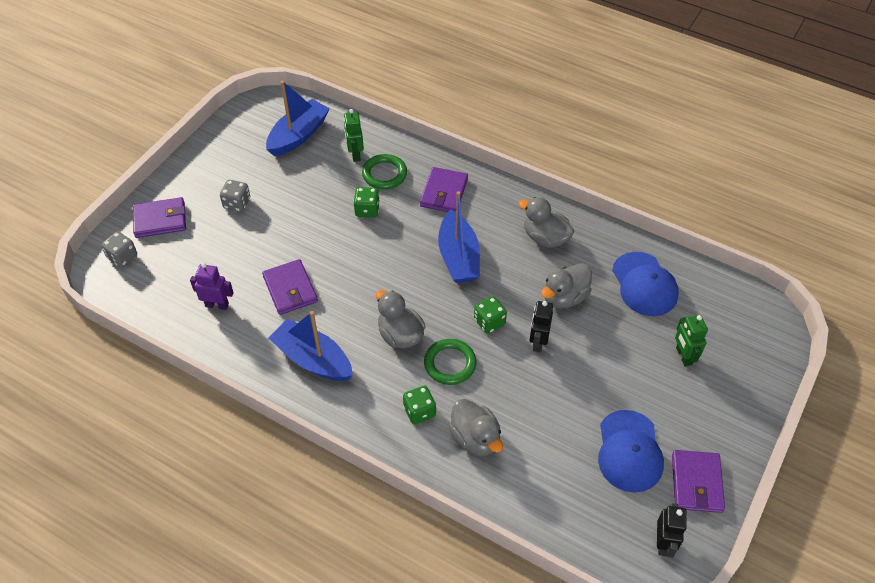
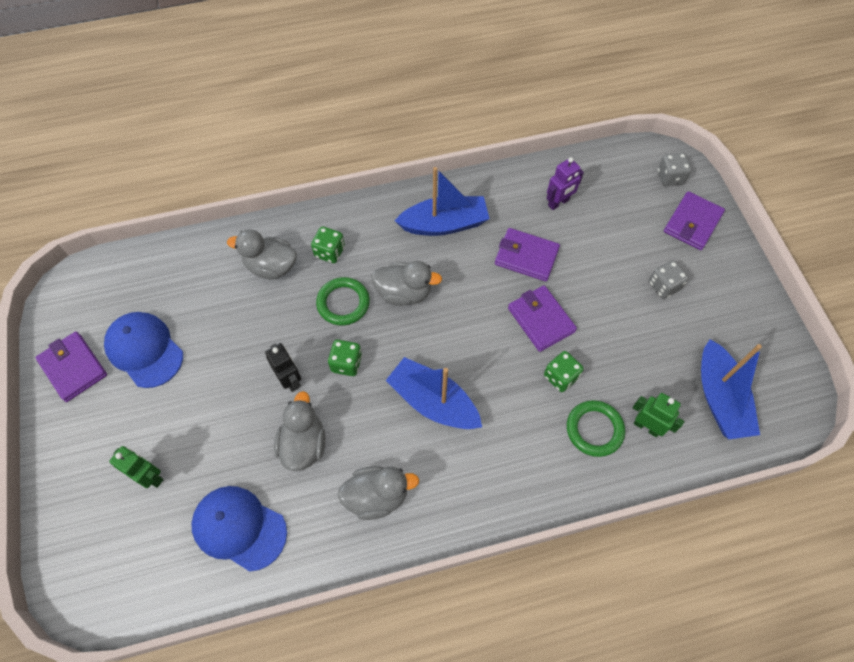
camera: 135 degrees right, 10 degrees up
purple wallet [420,167,468,212] -> purple wallet moved to [508,285,577,352]
black robot [657,503,687,558] -> none

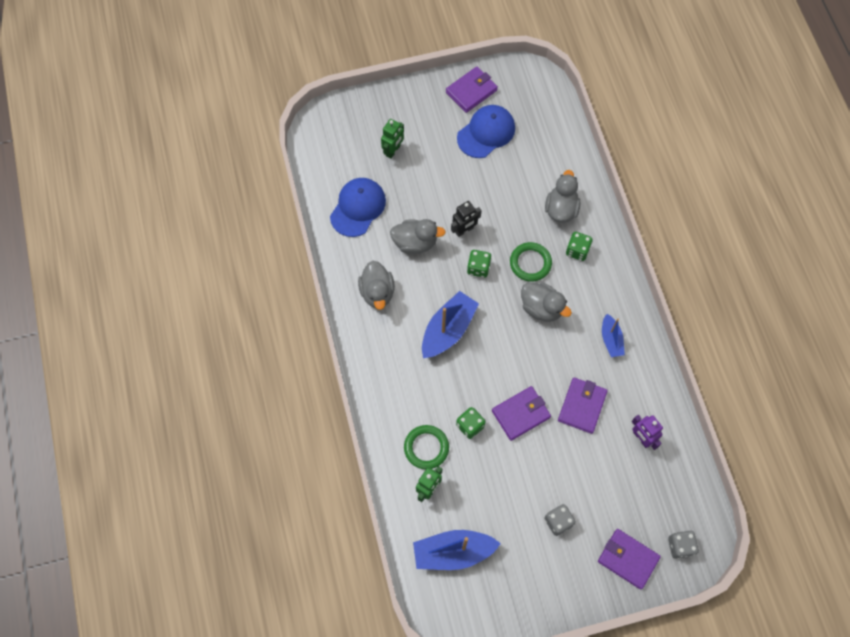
camera: 90 degrees right, 5 degrees up
grey duck [371,261,442,306] -> grey duck turned 60 degrees counterclockwise [521,282,572,322]
blue boat [395,167,490,236] -> blue boat [602,314,625,357], size x0.58

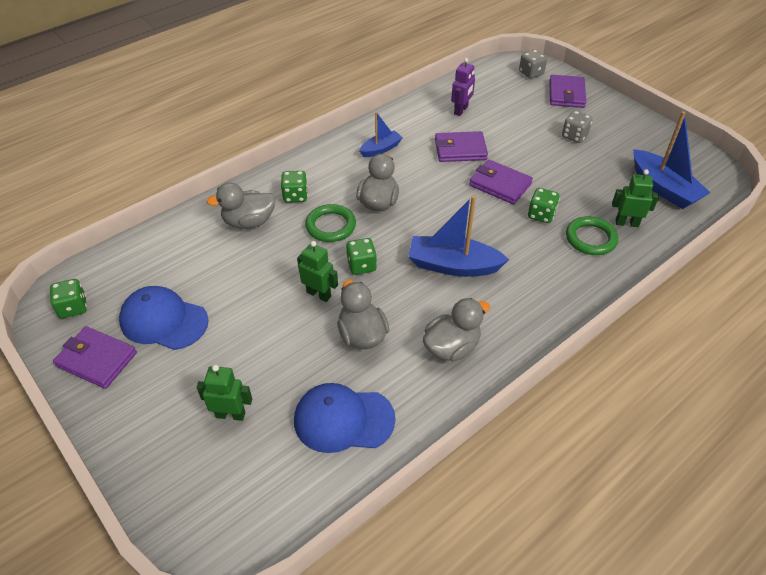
camera: 115 degrees left, 20 degrees down
black robot [451,201,482,237] -> green robot [297,241,338,302]
none -> green dice [50,279,87,318]

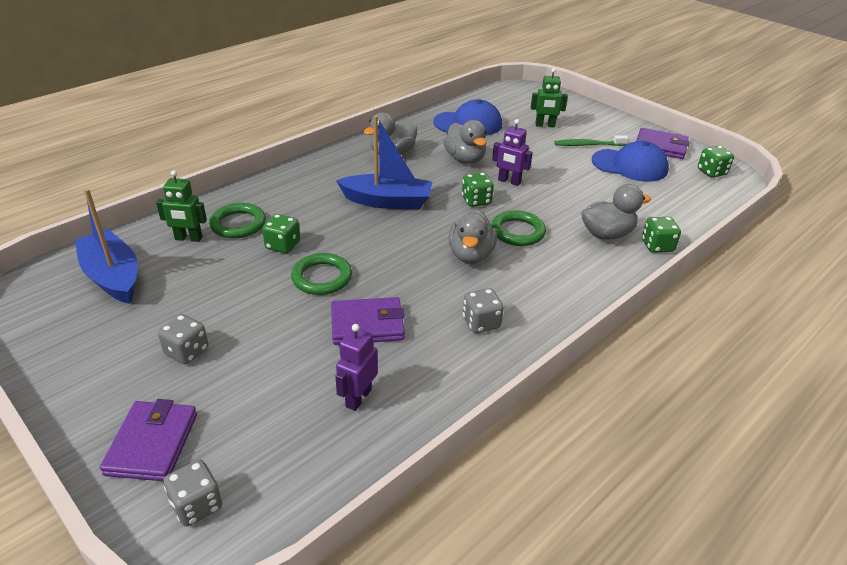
camera: 175 degrees right, 10 degrees down
green dice [281,171,308,203] -> green dice moved to [642,217,681,253]
green robot [297,241,338,302] -> purple robot [492,119,533,186]
blue boat [359,112,403,157] -> grey dice [463,288,504,333]
purple wallet [469,160,533,204] -> green ring [291,253,352,295]
none -> green toothbrush [555,135,629,146]

